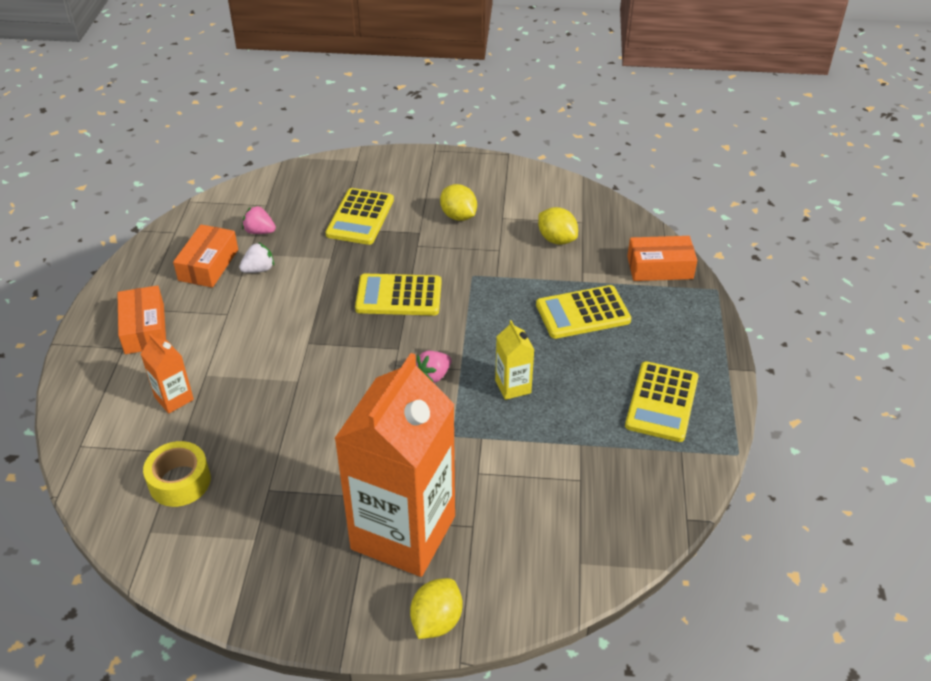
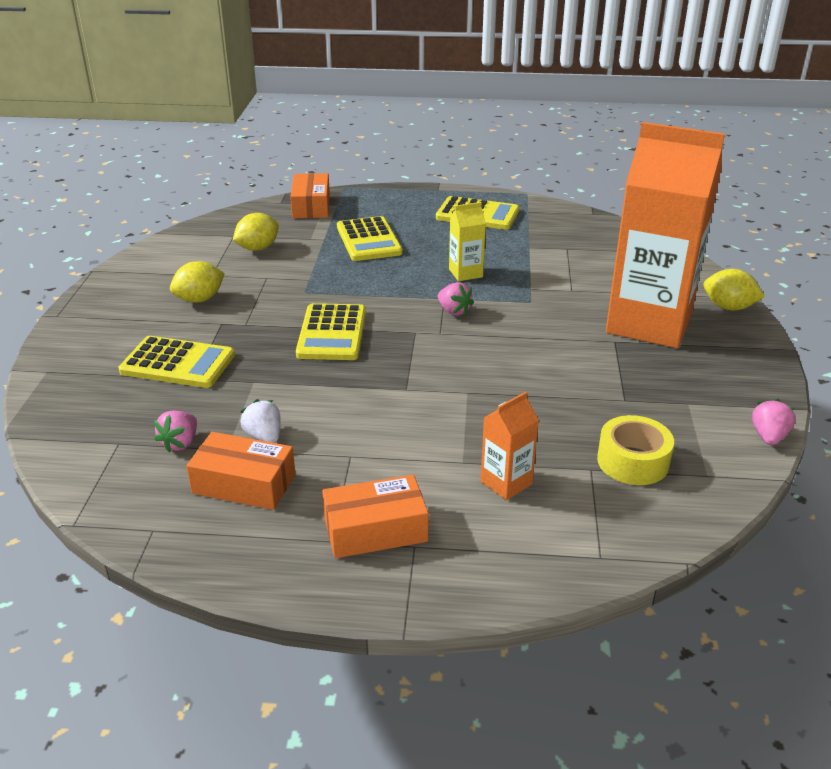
camera: 90 degrees left, 10 degrees down
none -> pink strawberry [752,399,795,445]

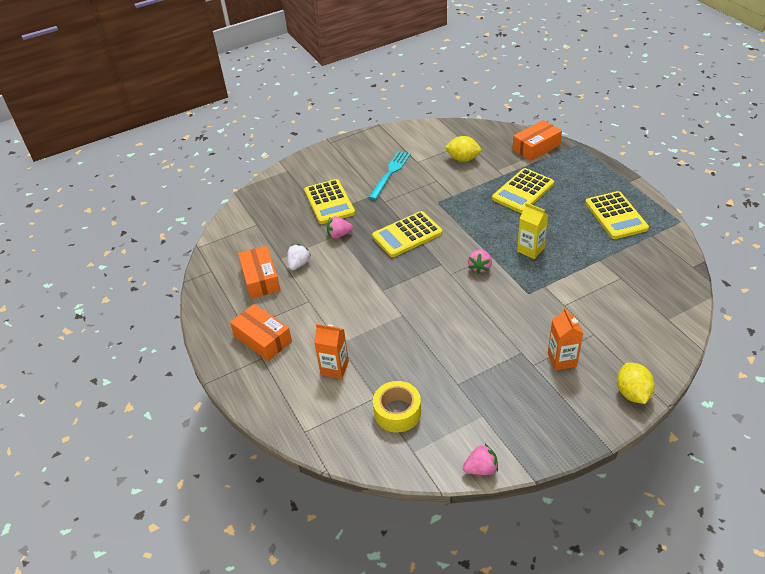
camera: 60 degrees right, 10 degrees up
pink strawberry [154,410,197,453] -> pink strawberry moved to [327,216,353,239]
yellow lemon [170,261,225,303] -> turquoise fork [368,151,411,200]
orange carton [606,122,725,348] -> orange carton [548,308,583,371], size x0.41

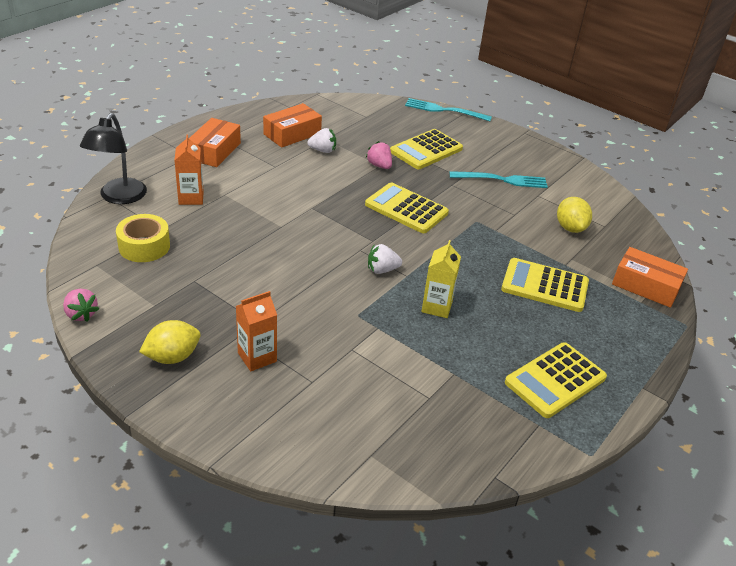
camera: 60 degrees right, 5 degrees down
pink strawberry [468,250,492,274] -> white strawberry [368,244,402,274]
yellow lemon [617,362,655,404] -> yellow lemon moved to [139,320,201,364]
none -> black lamp [80,113,147,204]
none -> turquoise fork [405,98,492,121]

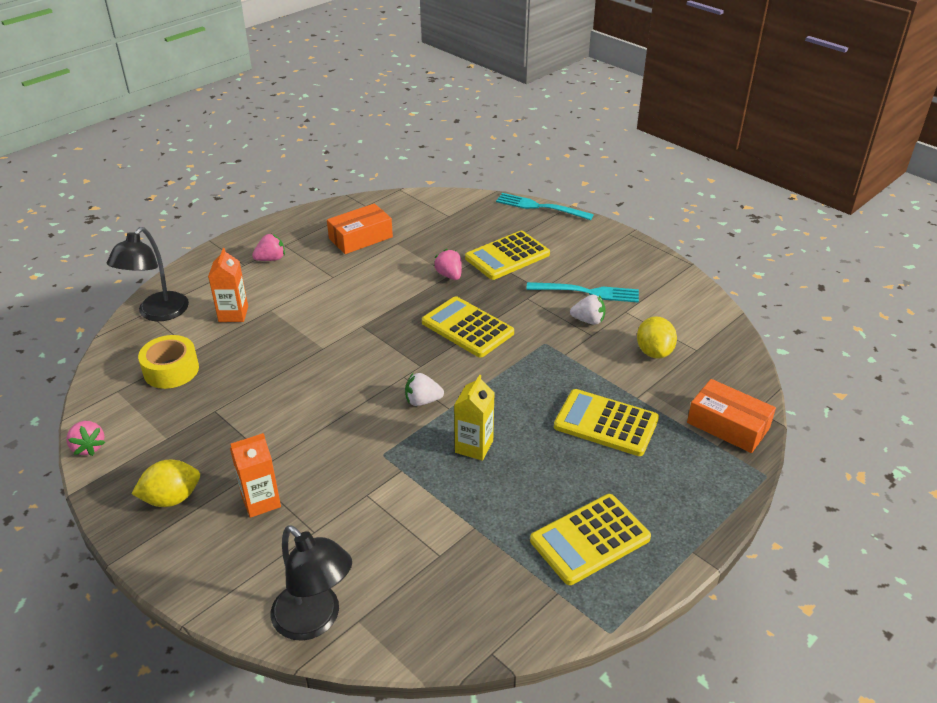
camera: 10 degrees right, 0 degrees up
orange box [189,118,241,167] -> pink strawberry [252,234,285,261]
white strawberry [307,128,336,153] -> white strawberry moved to [570,294,606,325]
none -> black lamp [271,525,352,641]

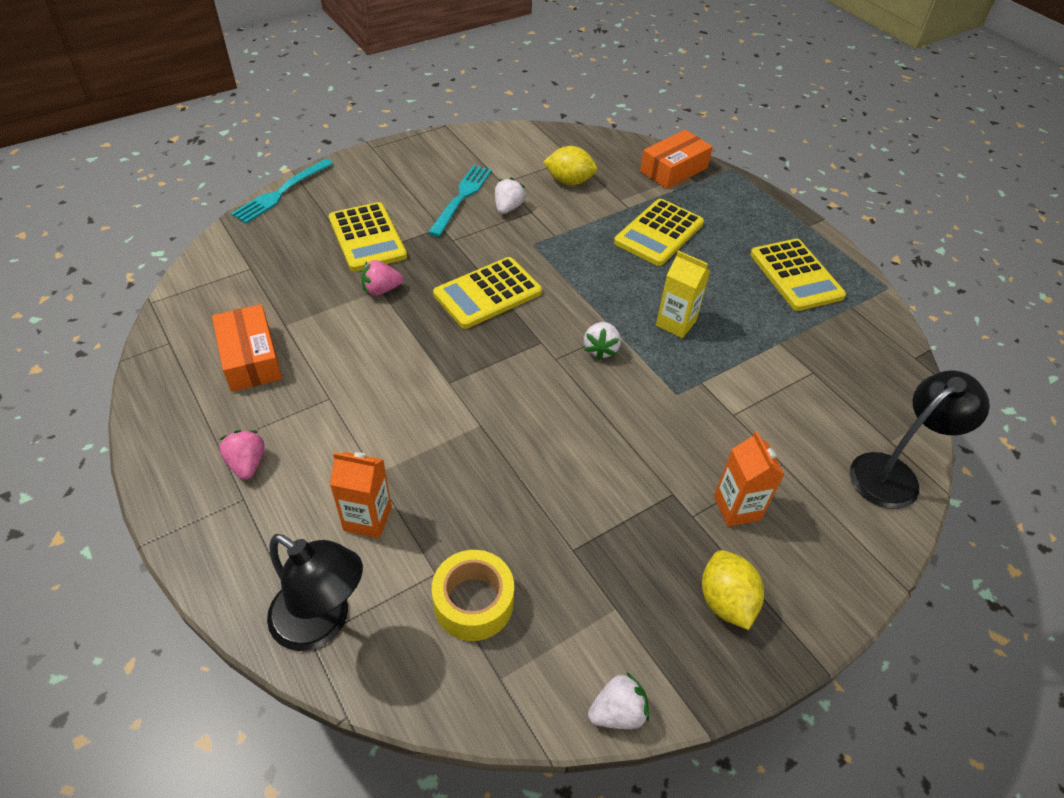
camera: 80 degrees left, 10 degrees up
pink strawberry [66,421,106,456] -> white strawberry [588,673,649,729]

